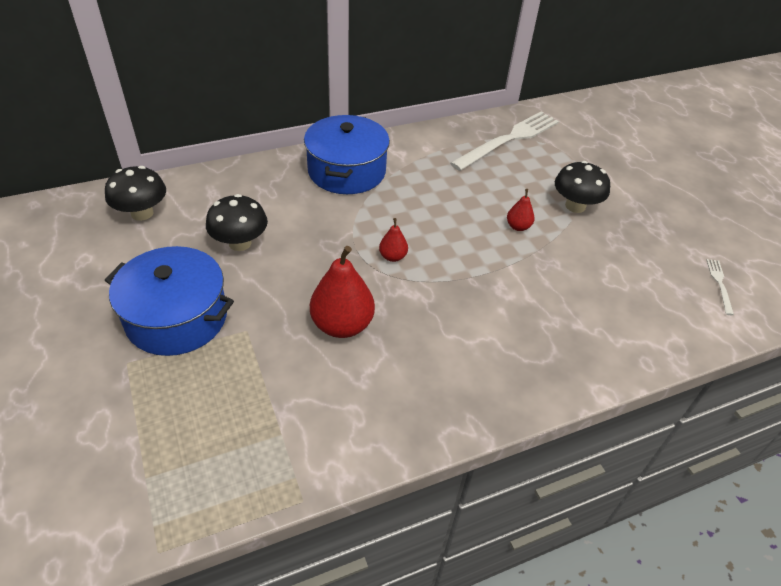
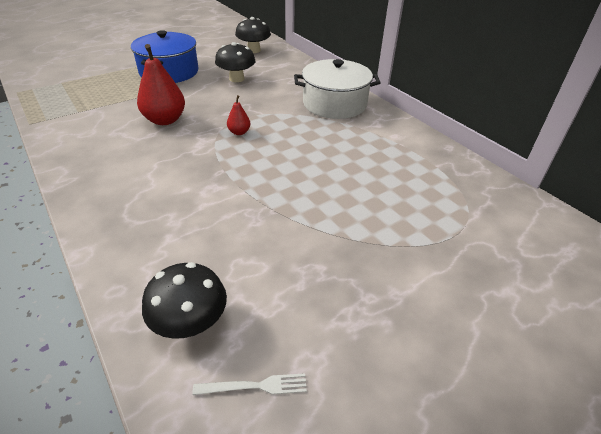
camera: 80 degrees right, 5 degrees down
blue pot [304,115,390,194] -> white pot [294,59,381,119]
white fork [450,112,559,171] -> none
red pear [507,189,535,231] -> none
black mushroom [555,161,610,213] -> black mushroom moved to [142,262,227,339]

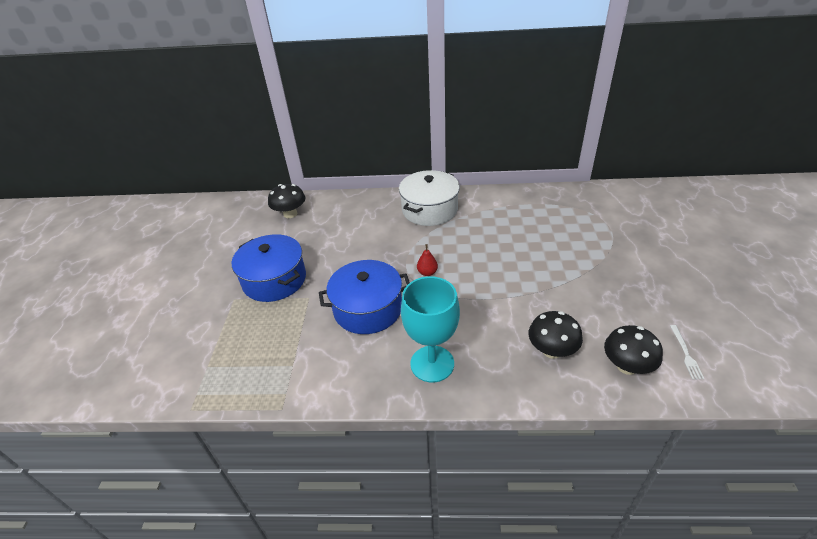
camera: 50 degrees left, 0 degrees up
red pear [137,44,185,125] -> blue pot [319,260,410,334]
white fork [192,373,307,395] -> white fork turned 150 degrees clockwise [670,325,704,379]
black mushroom [215,42,256,82] -> black mushroom moved to [528,311,583,359]
none -> turquoise goblet [401,276,460,382]

